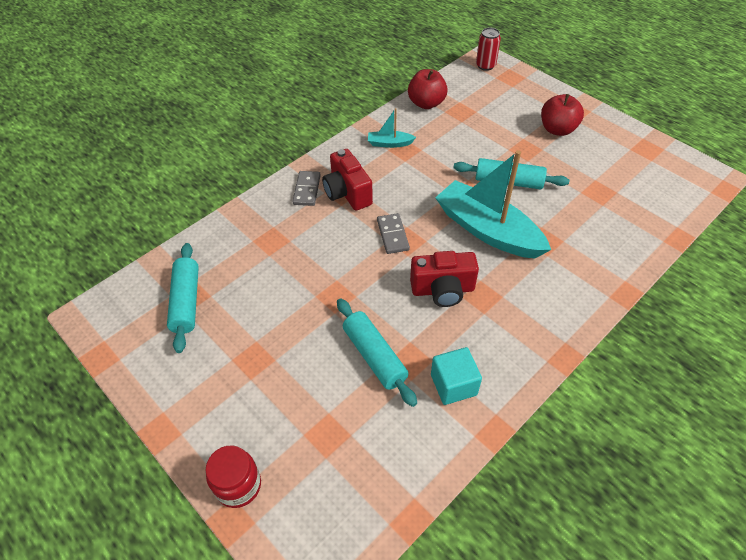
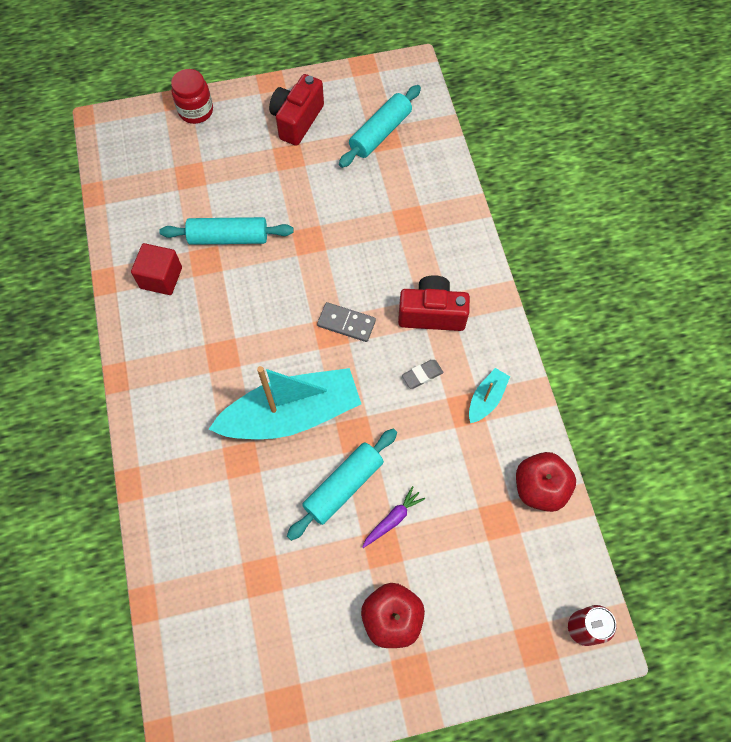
camera: 120 degrees right, 15 degrees up
turquoise rolling pin [167,243,199,353] -> turquoise rolling pin turned 75 degrees counterclockwise [339,85,421,168]
grey domino [292,171,321,206] -> none
red camera [410,251,479,307] -> red camera moved to [269,74,324,146]
turquoise cube [431,347,482,405] -> red cube [131,243,182,295]
none -> purple carrot [362,486,425,548]
none -> grey eraser [402,360,443,388]

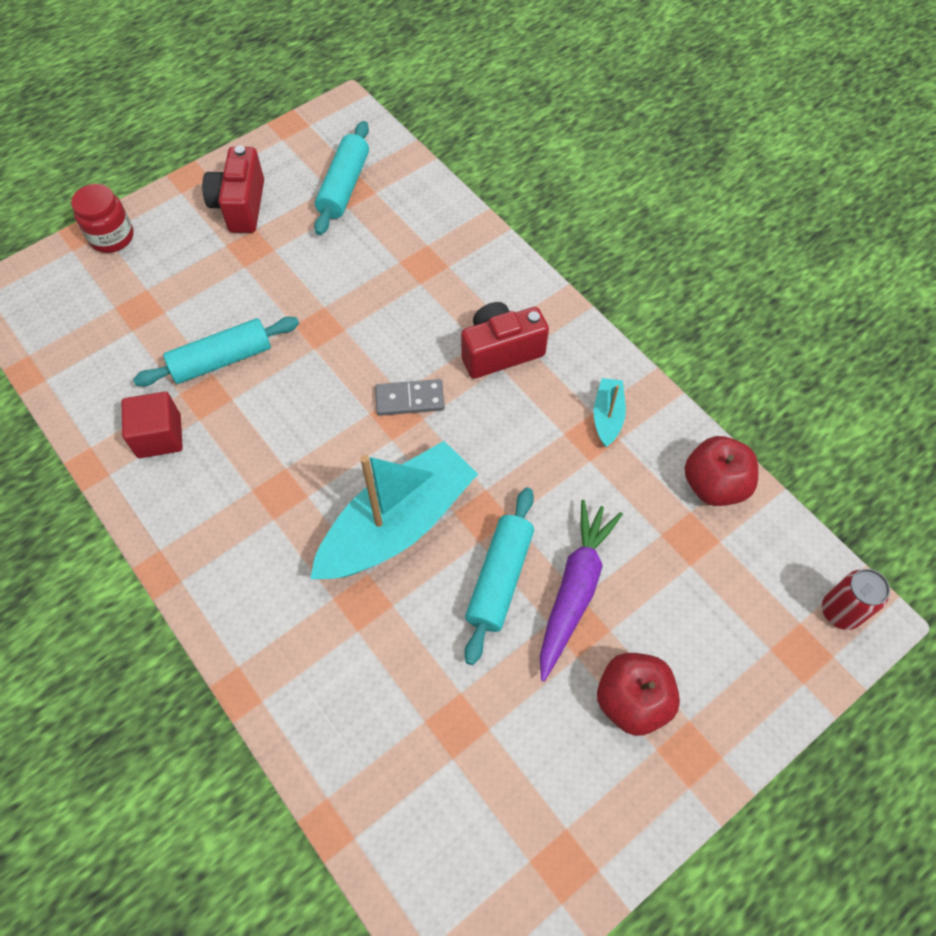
camera: 25 degrees left, 5 degrees down
purple carrot [362,486,425,548] -> purple carrot [540,500,623,681], size x1.92
grey eraser [402,360,443,388] -> none

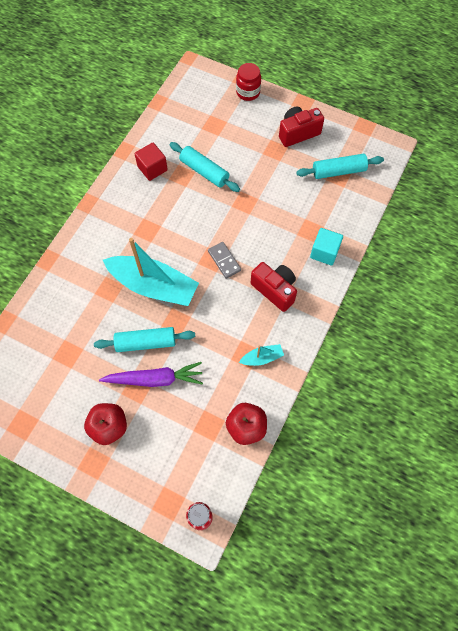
camera: 65 degrees right, 5 degrees up
none -> turquoise cube [310,228,343,265]

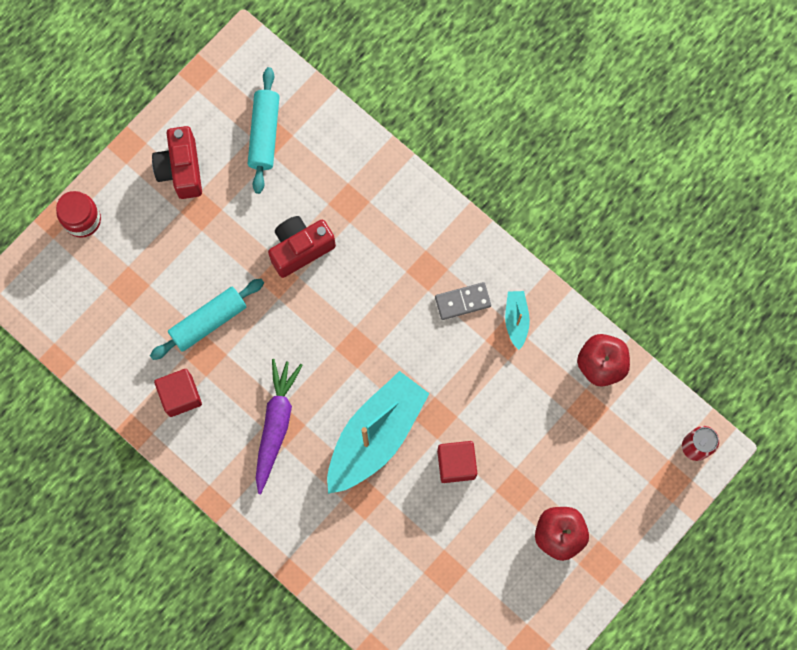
camera: 75 degrees left, 10 degrees up
turquoise rolling pin [94,327,195,352] -> red cube [437,441,477,483]
purple carrot [99,362,203,387] -> purple carrot moved to [256,359,302,494]
grey domino [208,242,241,279] -> grey domino moved to [435,282,491,320]
red camera [251,262,297,312] -> red camera moved to [268,216,336,278]
turquoise cube [310,228,343,265] -> none

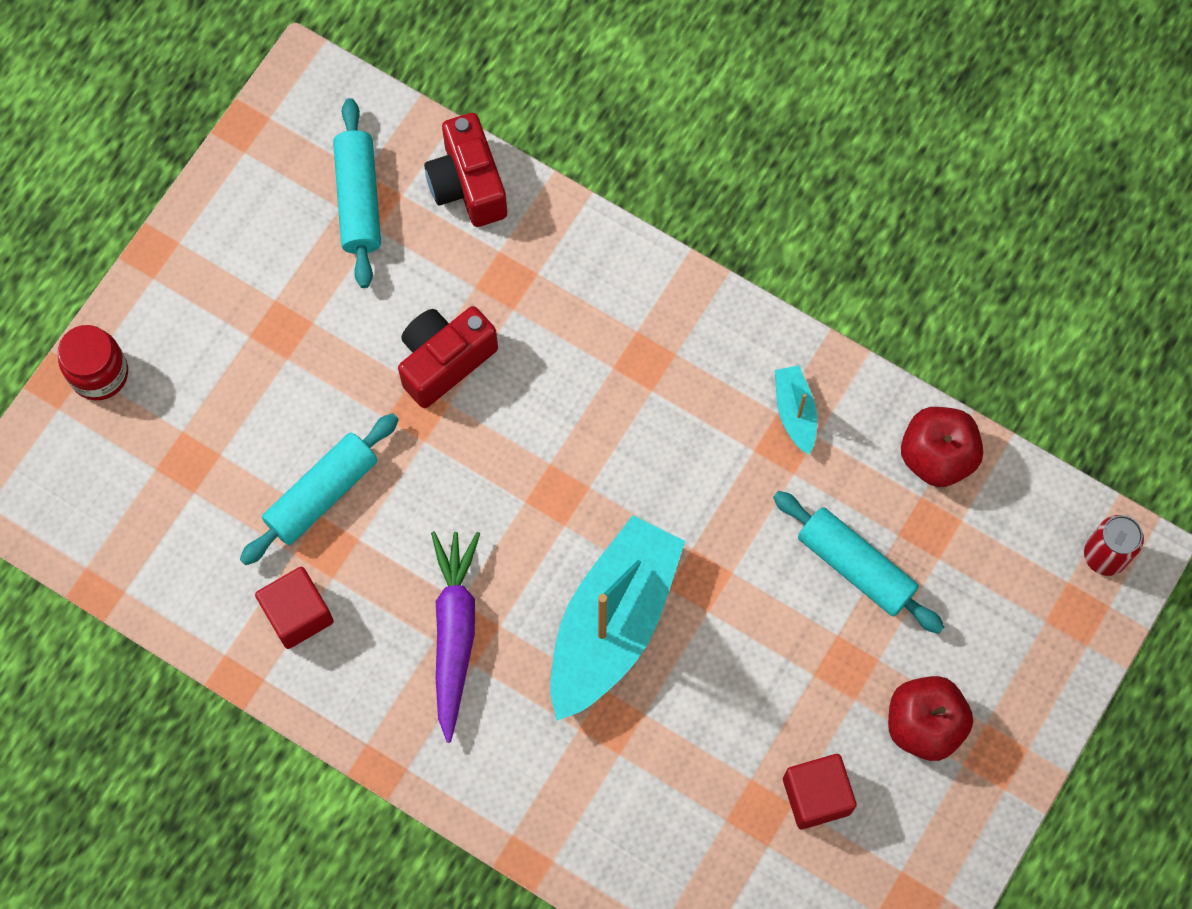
camera: 10 degrees left, 5 degrees down
red camera [152,126,202,199] -> red camera moved to [424,113,507,227]
grey domino [435,282,491,320] -> none
red cube [437,441,477,483] -> red cube moved to [783,754,857,829]
none -> turquoise rolling pin [773,491,944,634]

